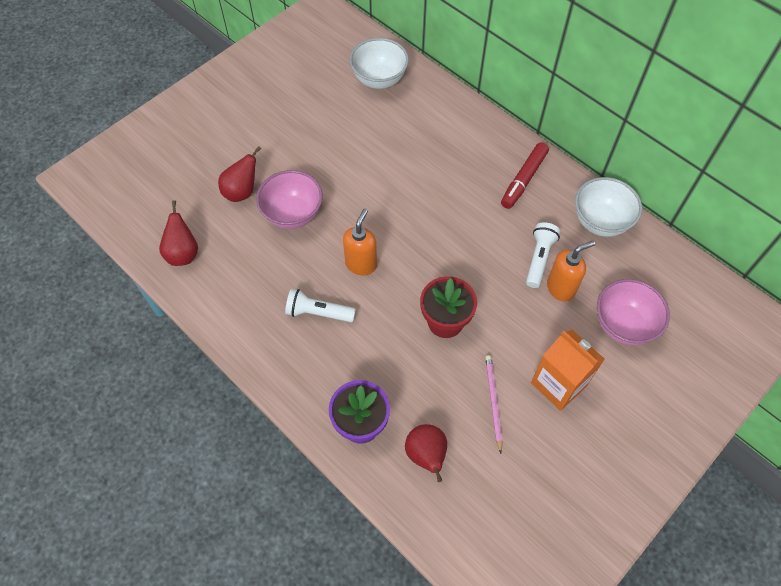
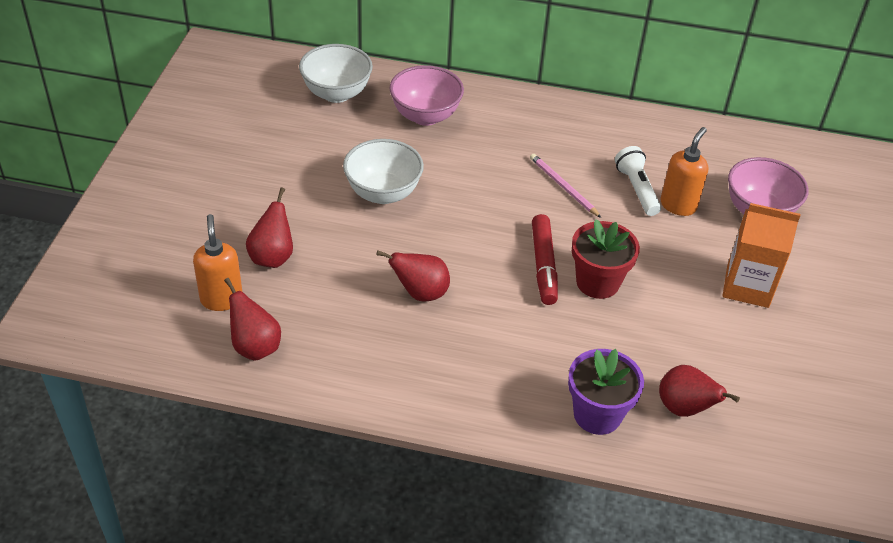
camera: 35 degrees left, 15 degrees down
pink bowl [256,170,323,229] -> pink bowl moved to [390,65,464,126]
white flashlight [285,289,356,322] -> none
orange soap dispenser [343,208,377,275] -> orange soap dispenser moved to [193,214,242,311]
pink pencil [485,355,503,454] -> pink pencil moved to [530,154,601,218]
red marker [501,143,549,209] -> red marker moved to [532,214,558,305]
white bowl [575,177,642,237] -> white bowl moved to [343,139,424,204]
none -> red pear [376,250,450,302]

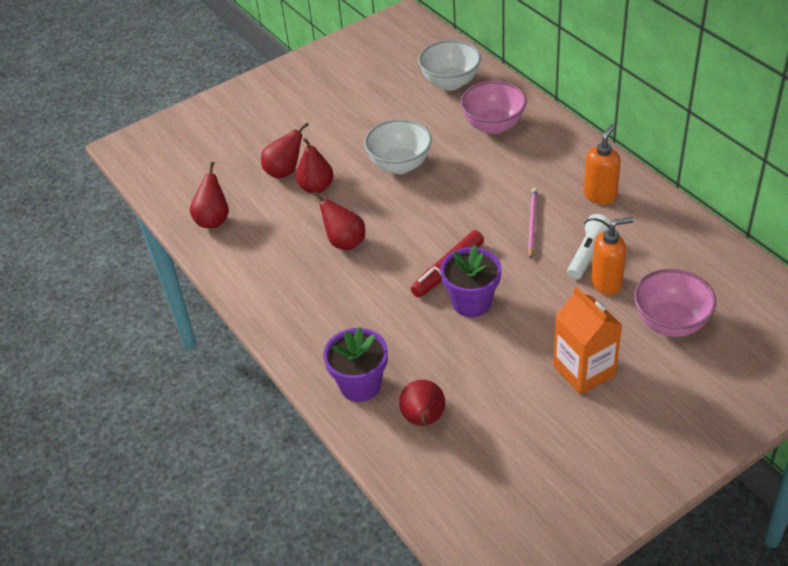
camera: 50 degrees right, 0 degrees up
orange soap dispenser [193,214,242,311] -> orange soap dispenser moved to [584,124,621,204]
red flower pot [572,219,640,299] -> purple flower pot [441,245,502,317]
none -> red pear [296,138,333,193]

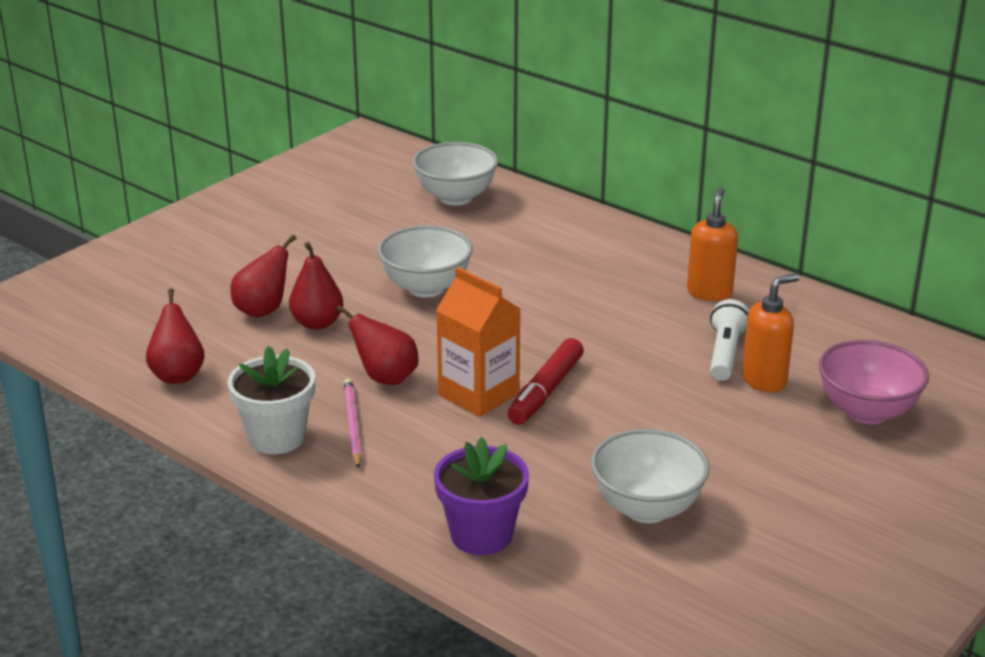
camera: 20 degrees left, 15 degrees down
red pear [399,380,445,426] -> none
purple flower pot [441,245,502,317] -> none
pink bowl [460,81,527,134] -> none
pink pencil [528,188,538,259] -> pink pencil moved to [344,378,362,469]
orange carton [553,286,622,395] -> orange carton moved to [436,267,520,417]
none -> white flower pot [228,346,315,454]
none -> white bowl [591,429,710,523]

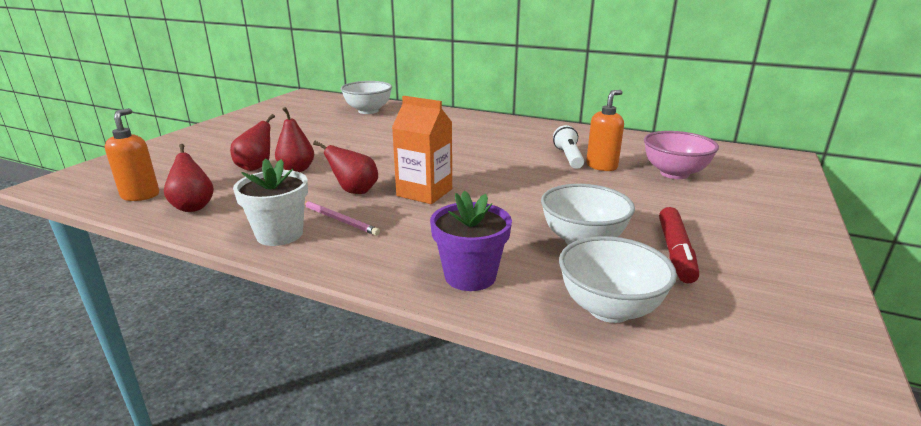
camera: 15 degrees left, 5 degrees down
pink pencil [344,378,362,469] -> pink pencil turned 150 degrees clockwise [305,201,380,236]
white bowl [378,225,473,298] -> white bowl moved to [559,236,677,323]
red marker [508,338,584,425] -> red marker moved to [659,207,699,283]
orange soap dispenser [687,188,738,301] -> orange soap dispenser moved to [105,108,159,201]

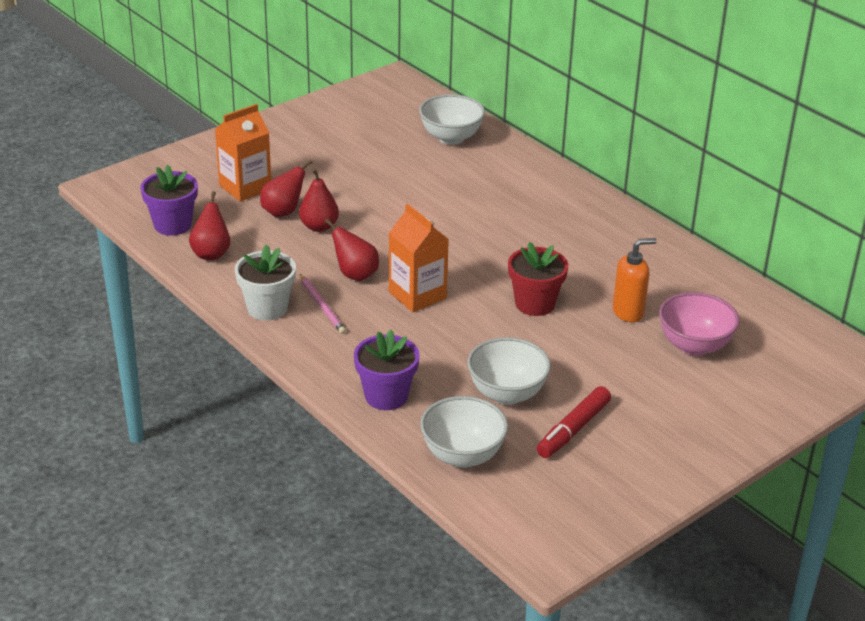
camera: 25 degrees right, 10 degrees up
orange soap dispenser [105,108,159,201] -> purple flower pot [140,165,198,236]
white flashlight [553,125,584,169] -> none
none -> orange carton [215,104,271,202]
none -> red flower pot [508,242,568,316]

